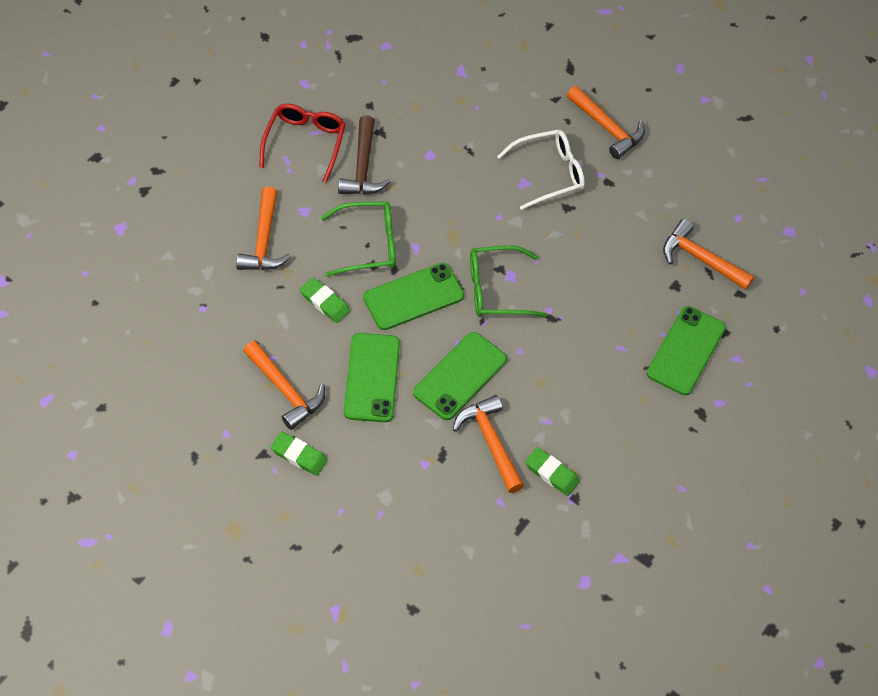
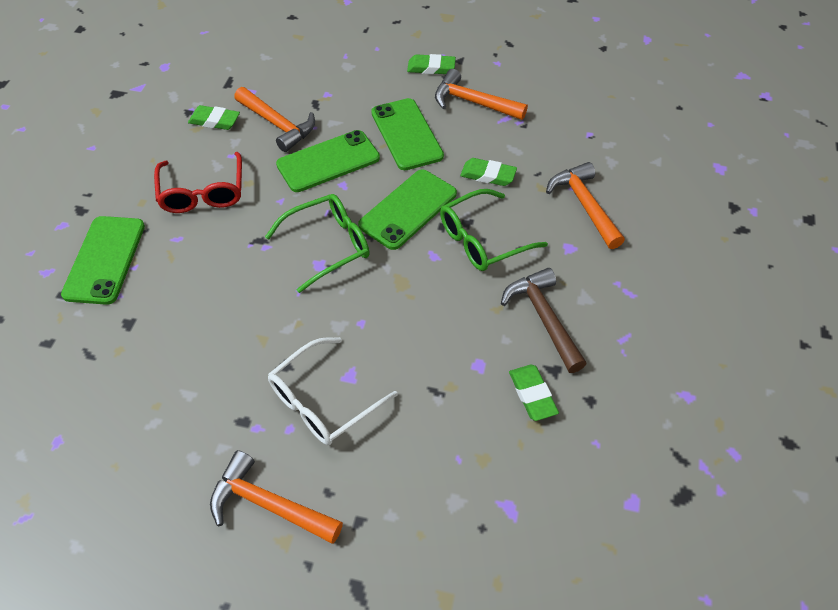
camera: 160 degrees right, 5 degrees down
red glasses [259,104,346,183] -> red glasses moved to [154,152,242,213]
green phone [413,332,507,420] -> green phone turned 45 degrees clockwise [276,130,380,192]
orange hammer [663,219,755,290] -> none
none -> green eraser [509,365,559,421]

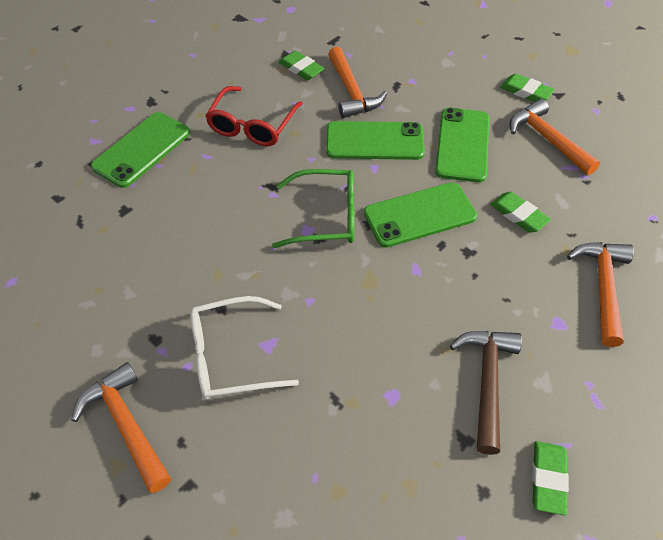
camera: 30 degrees right, 0 degrees up
green glasses [440,189,548,271] -> none
green eraser [509,365,559,421] -> green eraser moved to [532,441,569,516]

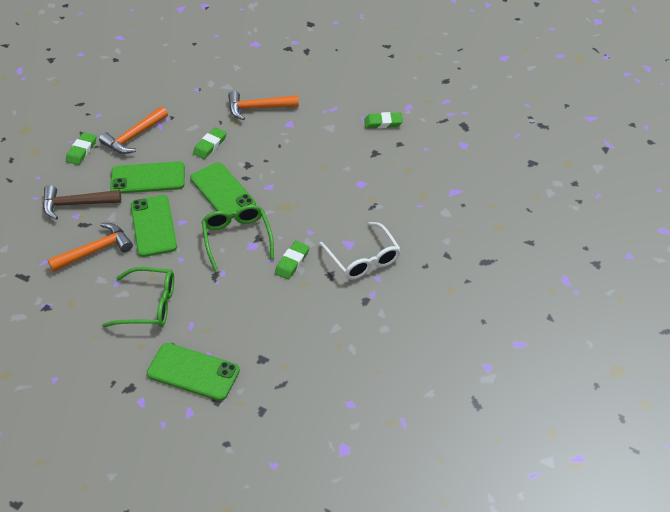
camera: 105 degrees left, 5 degrees down
orange hammer [71,362,171,493] -> none
red glasses [205,86,303,146] -> green glasses [102,267,174,327]
green eraser [279,51,325,80] -> green eraser moved to [275,241,310,279]
brown hammer [450,331,522,455] -> brown hammer moved to [43,185,121,220]

